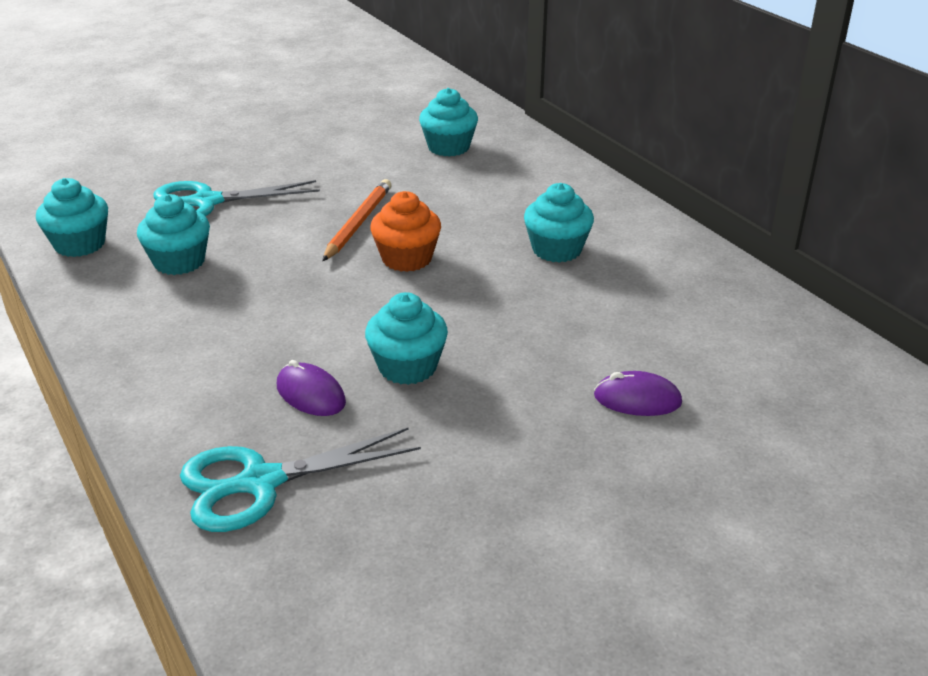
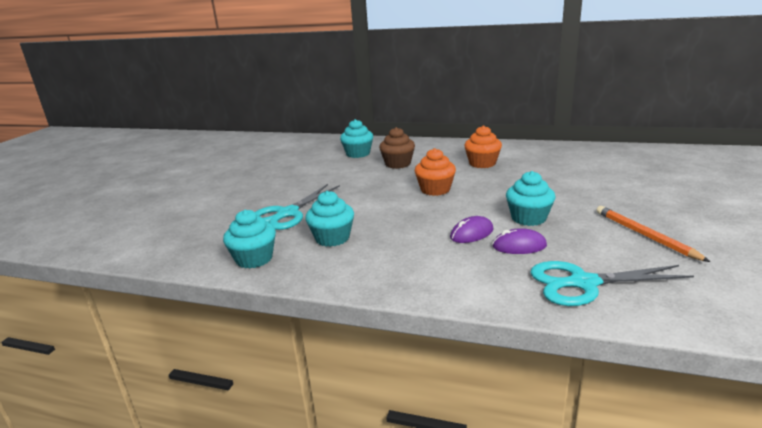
camera: 40 degrees left, 10 degrees down
turquoise scissors [180,427,421,532] -> turquoise scissors turned 60 degrees clockwise [530,261,694,306]
orange pencil [322,179,391,261] -> orange pencil moved to [597,206,710,262]
turquoise cupcake [524,183,594,263] -> orange cupcake [464,125,502,168]
purple mouse [594,371,682,416] -> purple mouse moved to [450,216,494,243]
none -> brown cupcake [379,127,415,169]

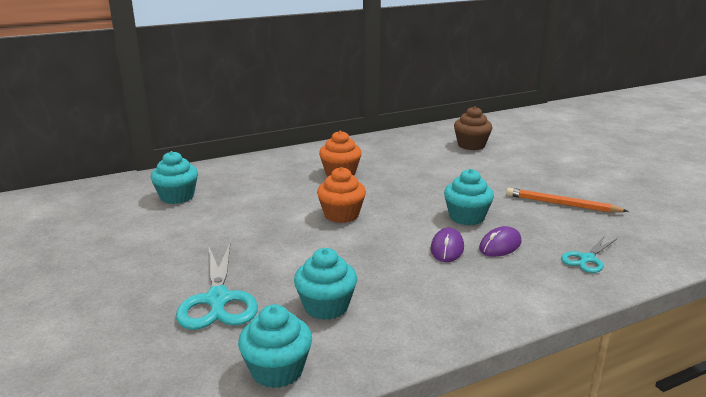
camera: 45 degrees left, 0 degrees up
brown cupcake [379,127,415,169] -> brown cupcake moved to [454,106,492,150]
turquoise scissors [530,261,694,306] -> turquoise scissors [561,237,617,273], size x0.58

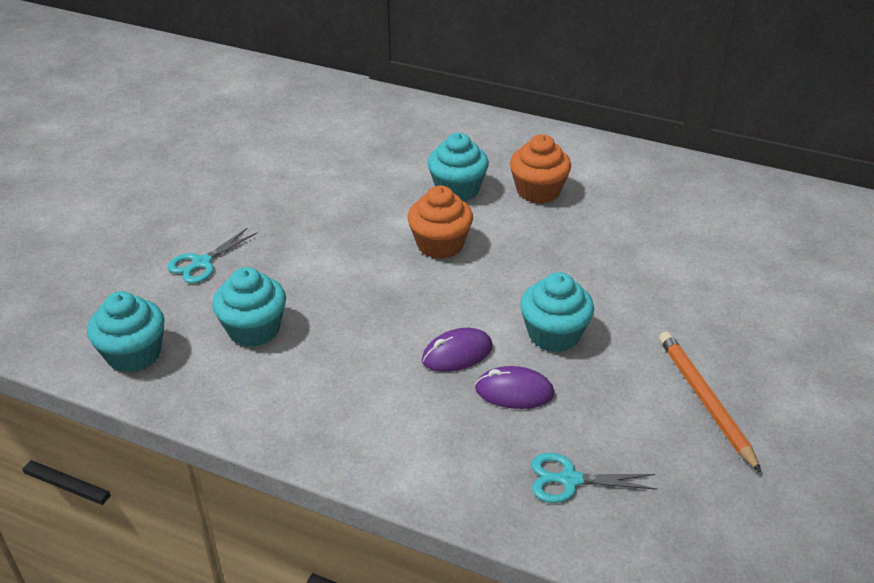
camera: 50 degrees right, 15 degrees up
turquoise cupcake [151,151,198,204] -> turquoise cupcake moved to [428,133,489,201]
turquoise scissors [176,244,258,330] -> turquoise scissors [167,228,257,284], size x0.58
brown cupcake [454,106,492,150] -> none

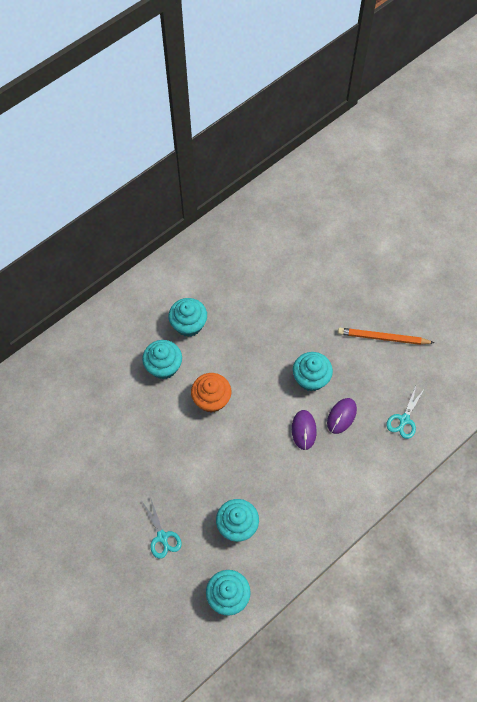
camera: 65 degrees left, 25 degrees up
orange cupcake [510,134,571,204] -> turquoise cupcake [168,298,207,337]

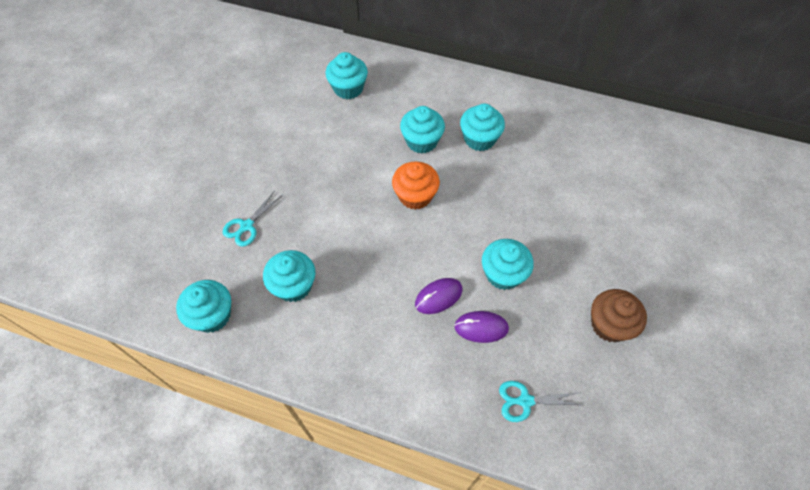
camera: 60 degrees right, 5 degrees down
orange pencil [338,328,434,345] -> brown cupcake [591,289,647,342]
none -> turquoise cupcake [326,52,368,99]

